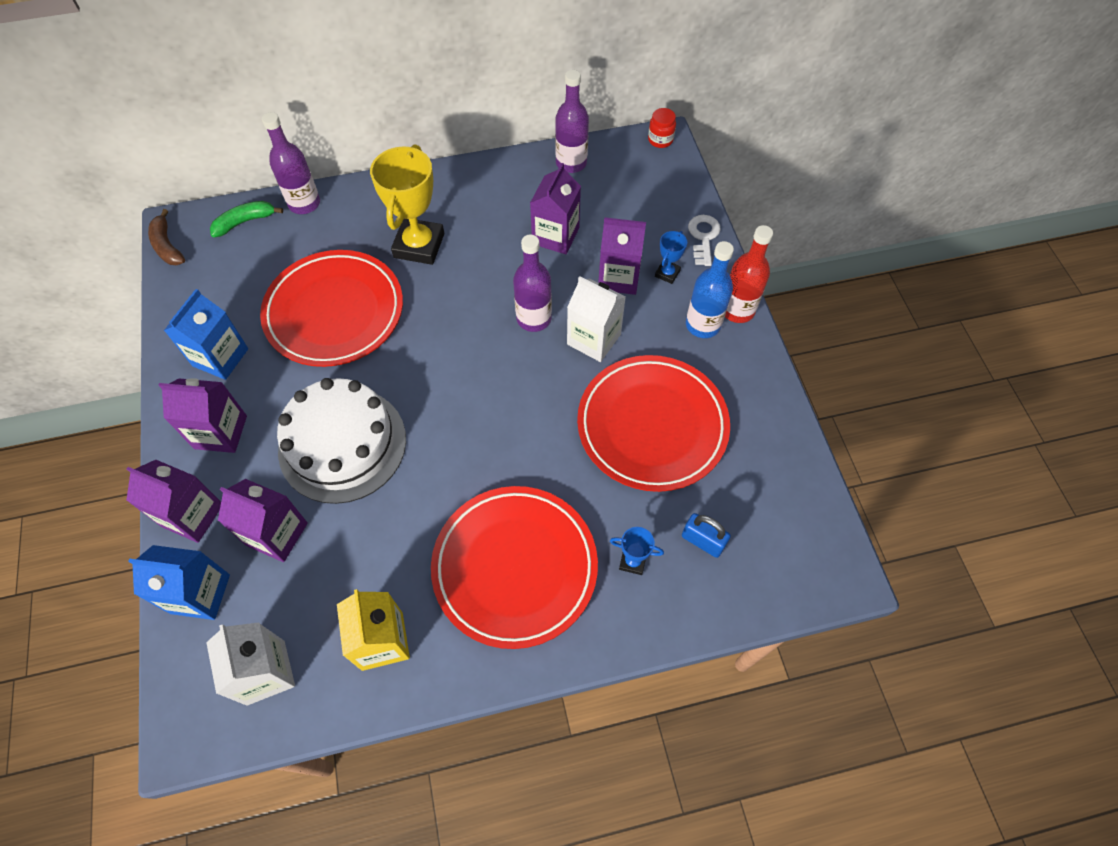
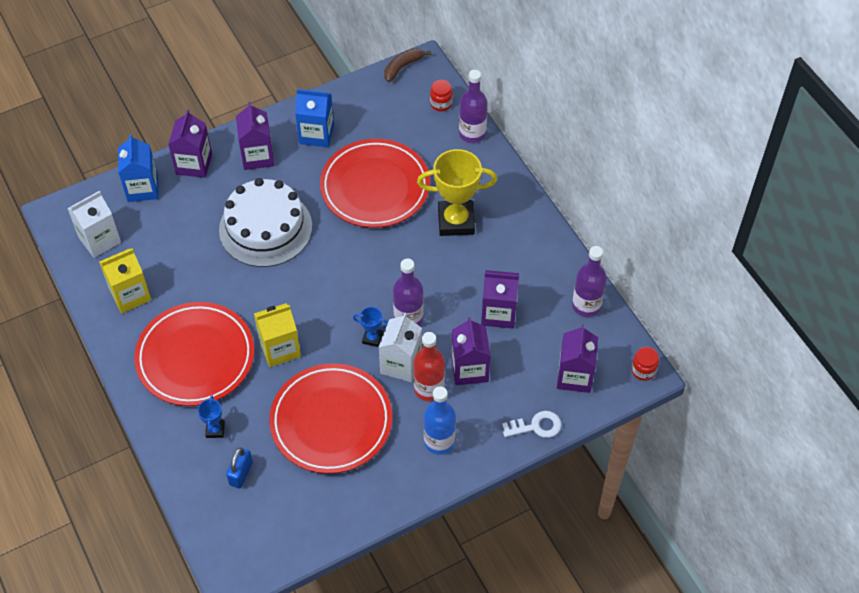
camera: 75 degrees right, 5 degrees down
green banana [210,201,283,237] -> red jar [430,80,453,112]
purple carton [218,479,308,562] -> purple carton moved to [557,324,598,393]
blue trophy [655,231,687,284] -> blue trophy moved to [353,307,388,347]
red bottle [725,225,773,323] -> red bottle moved to [413,332,445,401]
none -> yellow carton [254,303,301,367]

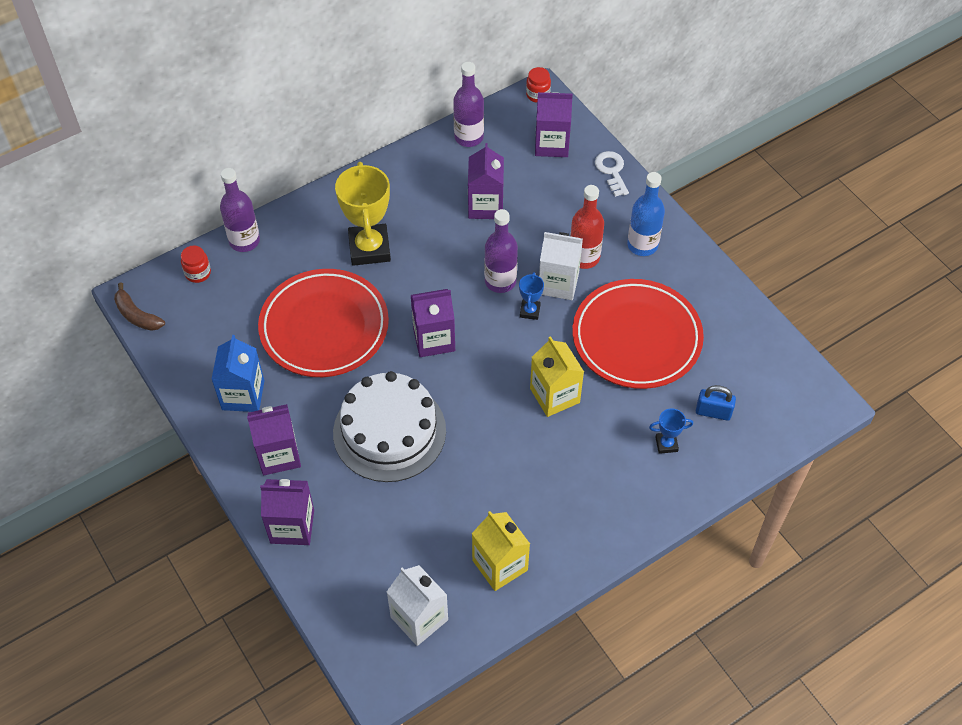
camera: 95 degrees left, 0 degrees up
blue carton [118,134,159,202] -> none
red plate [134,302,254,406] -> none
purple carton [451,317,491,385] -> purple carton moved to [411,289,455,357]

